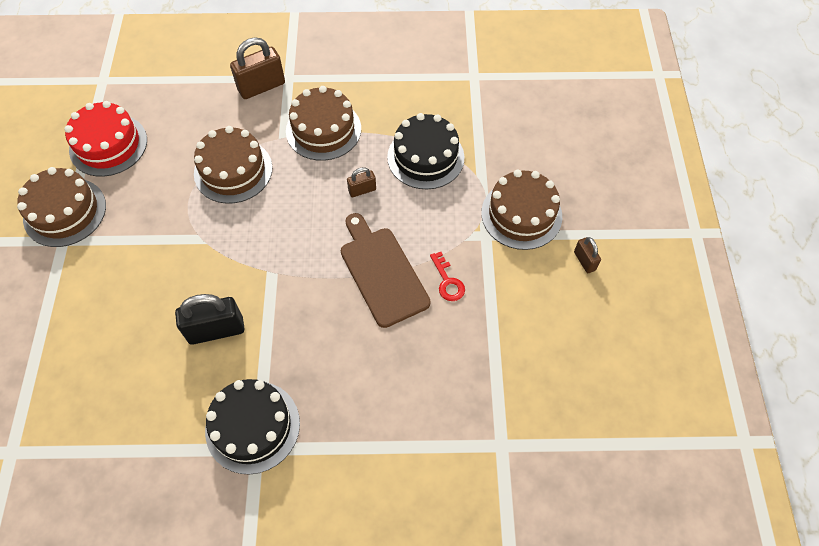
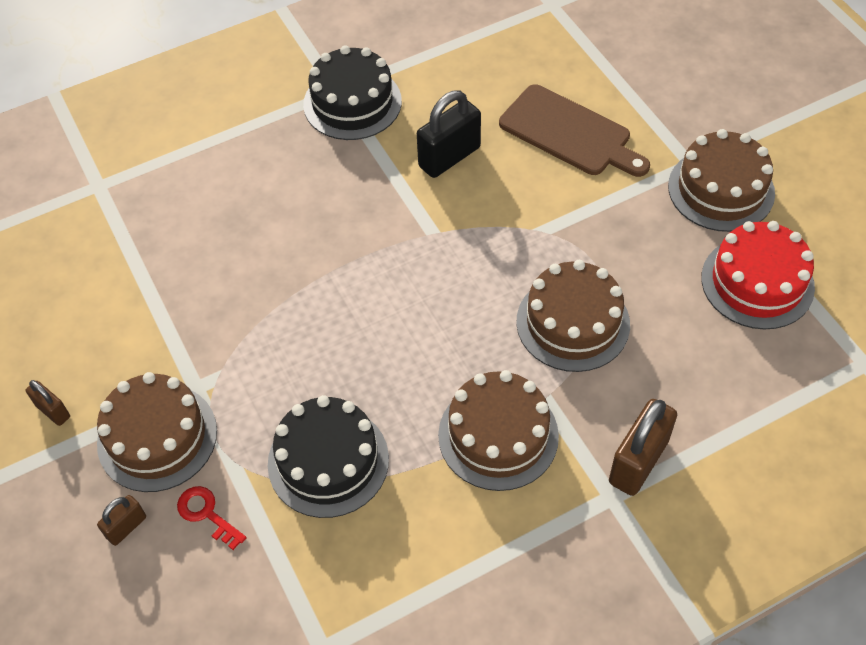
camera: 155 degrees right, 5 degrees down
brown cutting board [341,213,431,328] -> brown cutting board moved to [499,84,650,177]
brown padlock [347,167,376,197] -> brown padlock moved to [97,495,146,546]
red key [430,252,465,301] -> red key moved to [177,486,247,550]

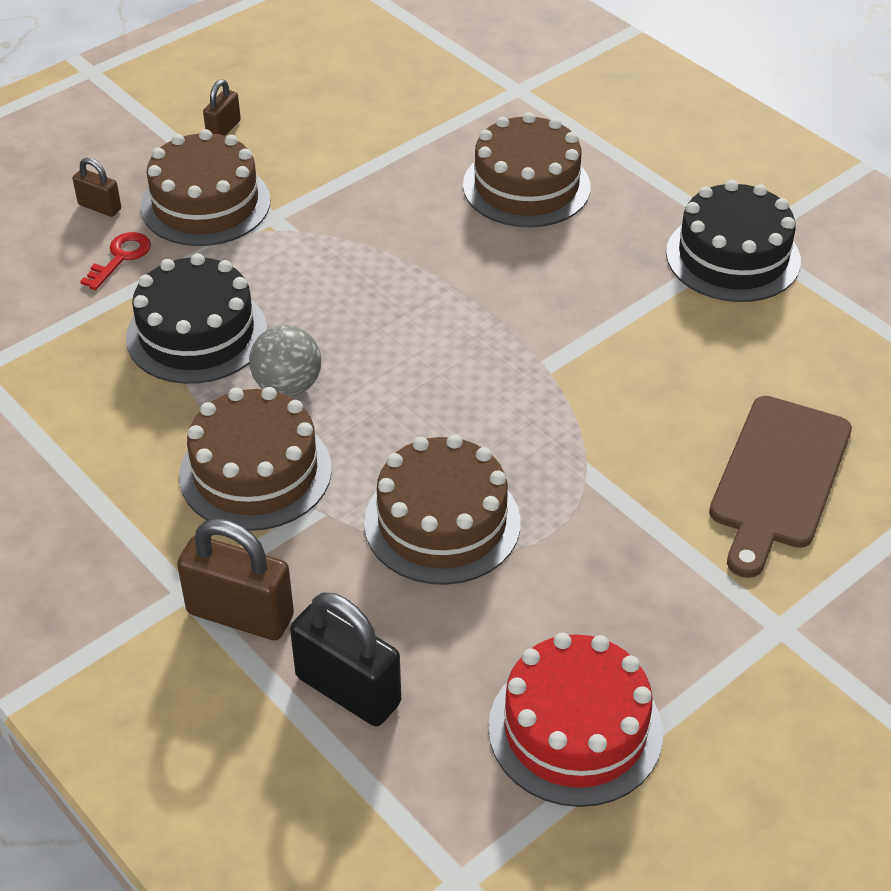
camera: 75 degrees right, 10 degrees down
black padlock [417,90,481,178] -> black padlock moved to [290,592,401,726]
brown cake [668,129,775,232] -> brown cake moved to [463,112,590,227]
none -> grey ball [249,325,321,397]

